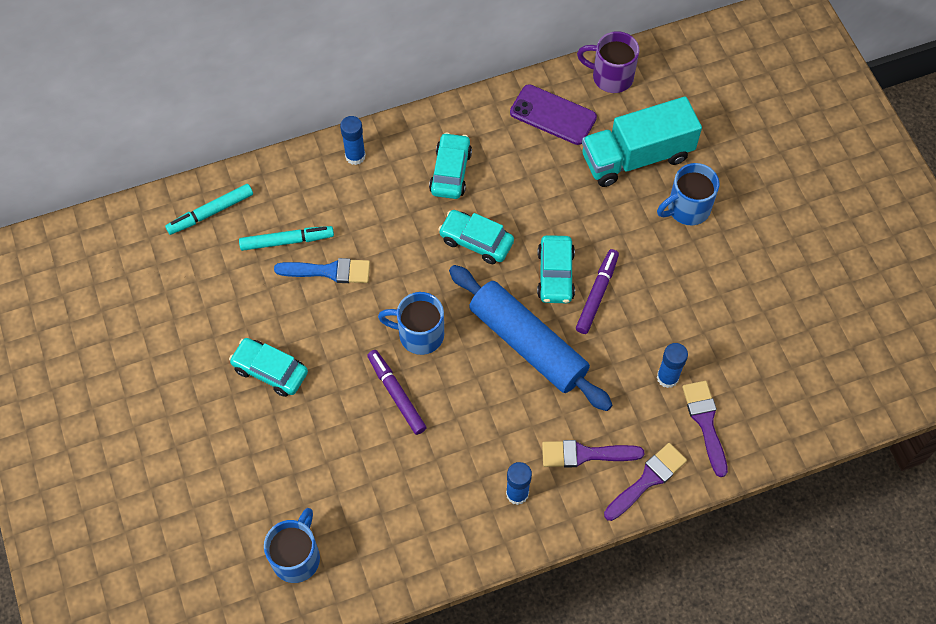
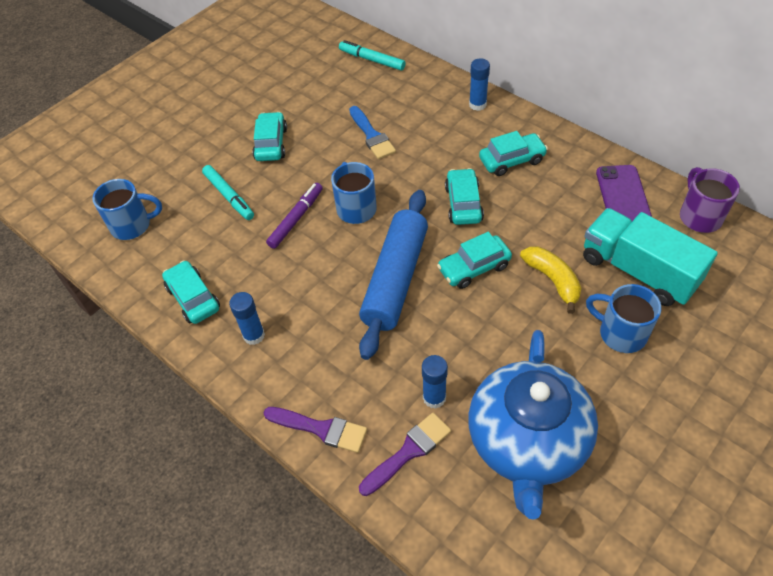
camera: 65 degrees right, 10 degrees down
turquoise marker [239,226,334,251] -> turquoise marker moved to [202,165,254,220]
purple brush [542,440,644,468] -> none
purple marker [576,249,619,334] -> none
none -> turquoise car [162,260,220,324]
none -> blue teapot [468,330,598,520]
none -> yellow banana [520,246,581,314]

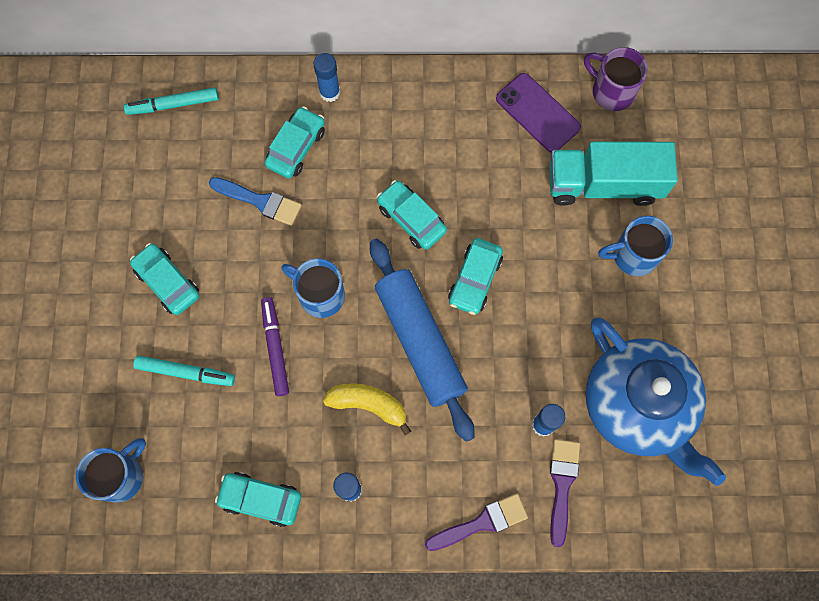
camera: 45 degrees left, 20 degrees up
turquoise car [479,131,548,176] -> turquoise car moved to [265,106,325,178]
yellow banana [520,246,581,314] -> yellow banana moved to [323,383,411,435]

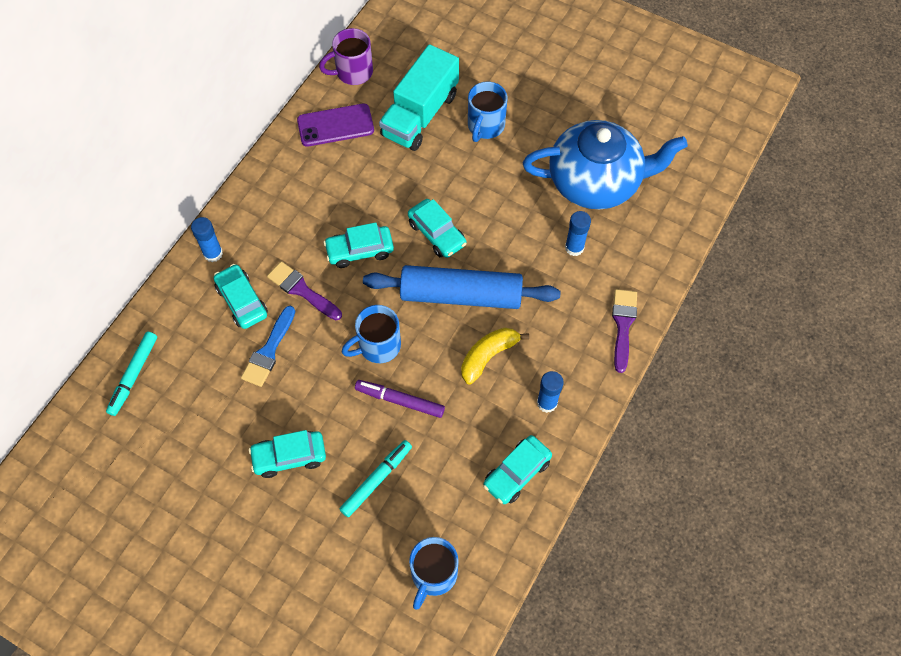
camera: 60 degrees left, 10 degrees down
blue mug [76,438,146,503] -> blue mug turned 135 degrees counterclockwise [409,537,458,610]
blue brush [209,177,302,226] -> blue brush turned 150 degrees clockwise [241,306,295,387]
purple brush [550,439,580,547] -> purple brush moved to [267,261,342,320]

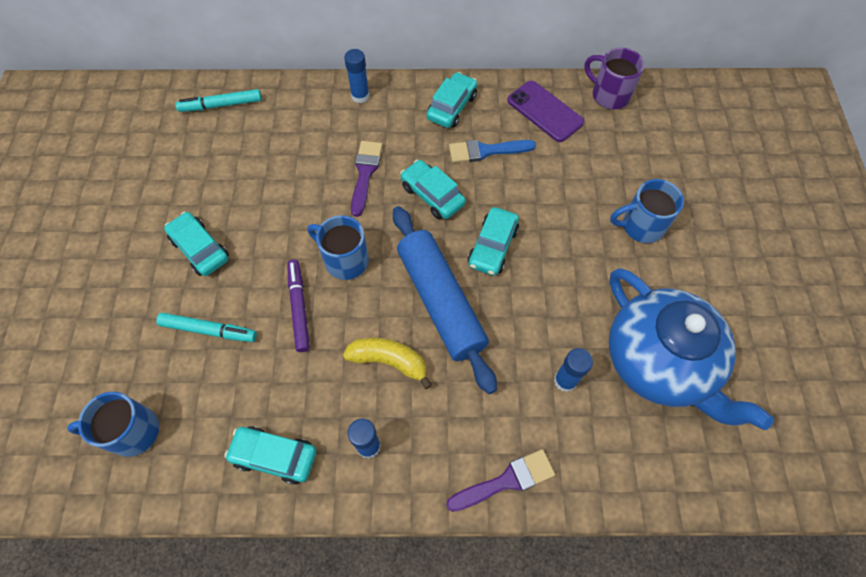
camera: 60 degrees right, 0 degrees up
turquoise car [214,264,268,329] -> turquoise car moved to [426,72,477,128]
blue brush [241,306,295,387] -> blue brush moved to [449,140,536,163]
turquoise truck [379,44,459,151] -> none

